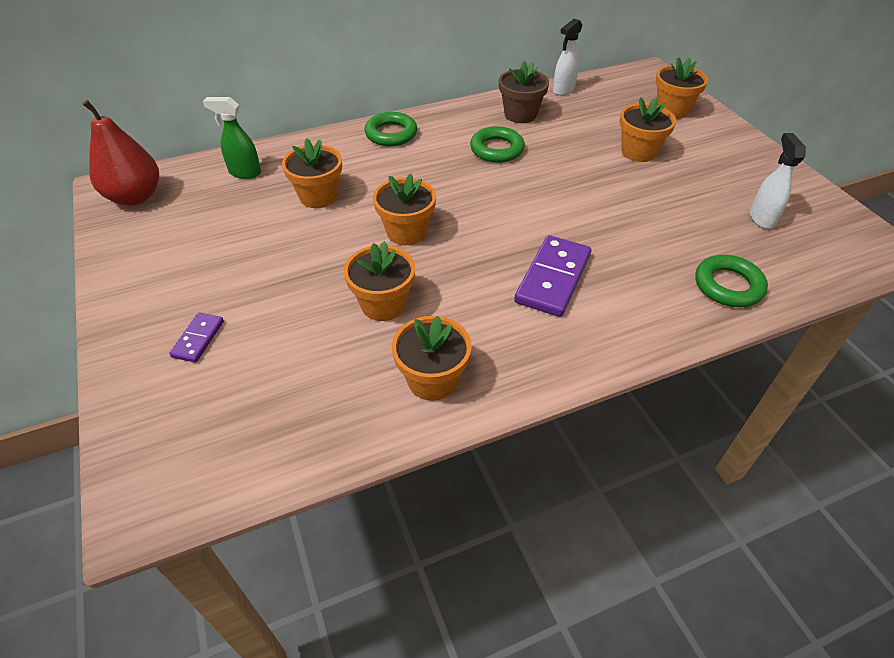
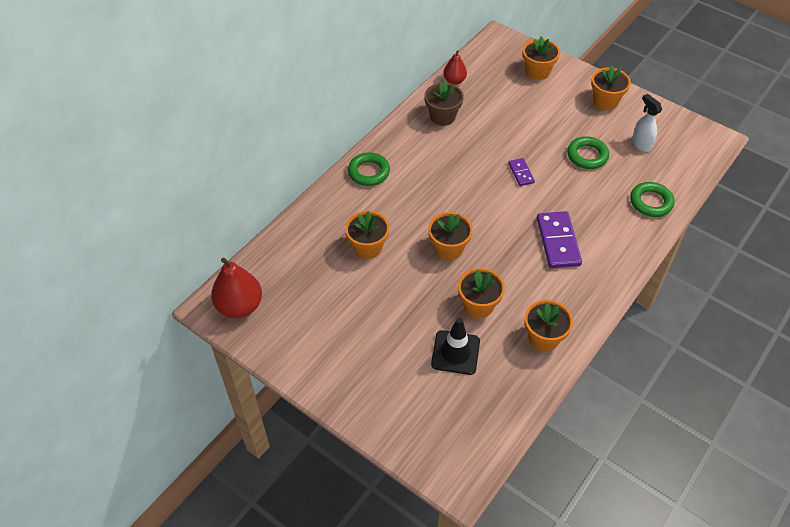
camera: 30 degrees left, 5 degrees up
purple domino [169,312,224,363] -> purple domino moved to [508,158,535,186]
green spray bottle [203,97,261,179] -> none
green ring [470,126,525,163] -> green ring moved to [567,136,609,169]
white spray bottle [553,19,582,96] -> red pear [443,50,467,85]
orange flower pot [620,97,676,162] -> orange flower pot moved to [591,66,631,110]
none -> black traffic cone [431,318,480,375]

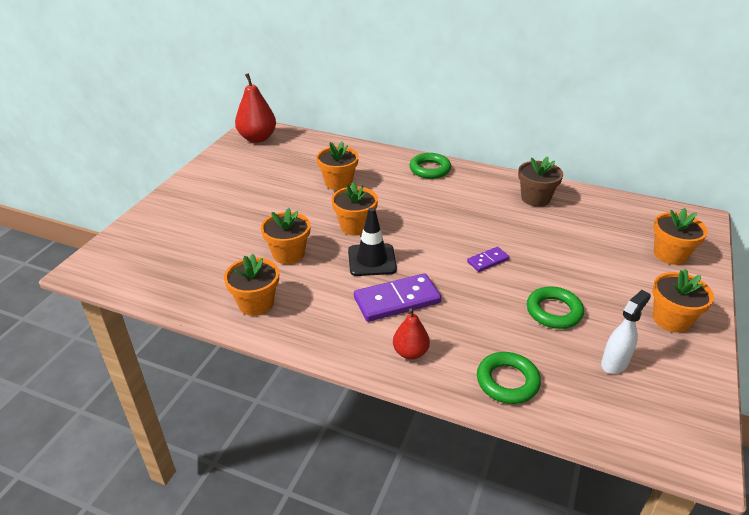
camera: 75 degrees right, 15 degrees down
black traffic cone [431,318,480,375] -> black traffic cone moved to [348,207,397,276]
red pear [443,50,467,85] -> red pear moved to [393,308,430,360]

